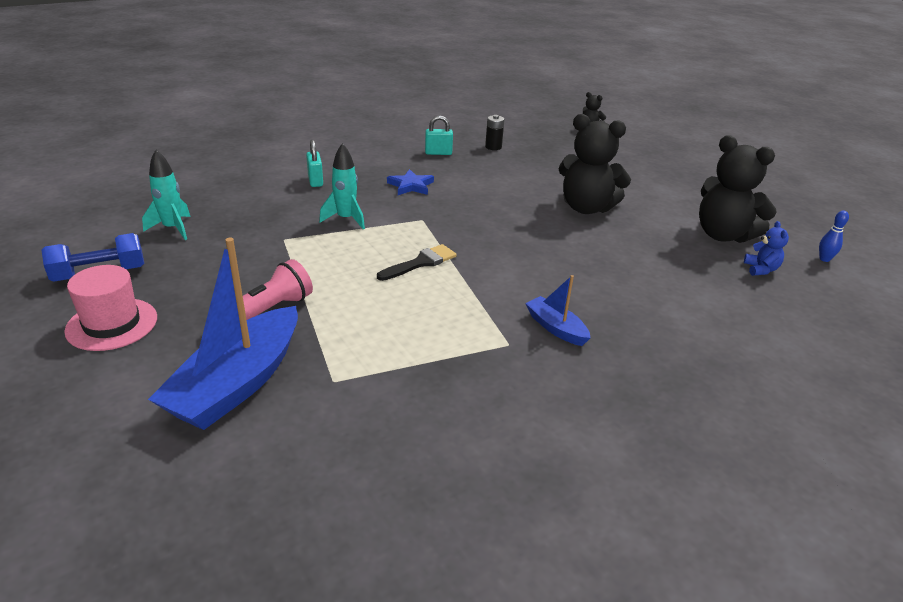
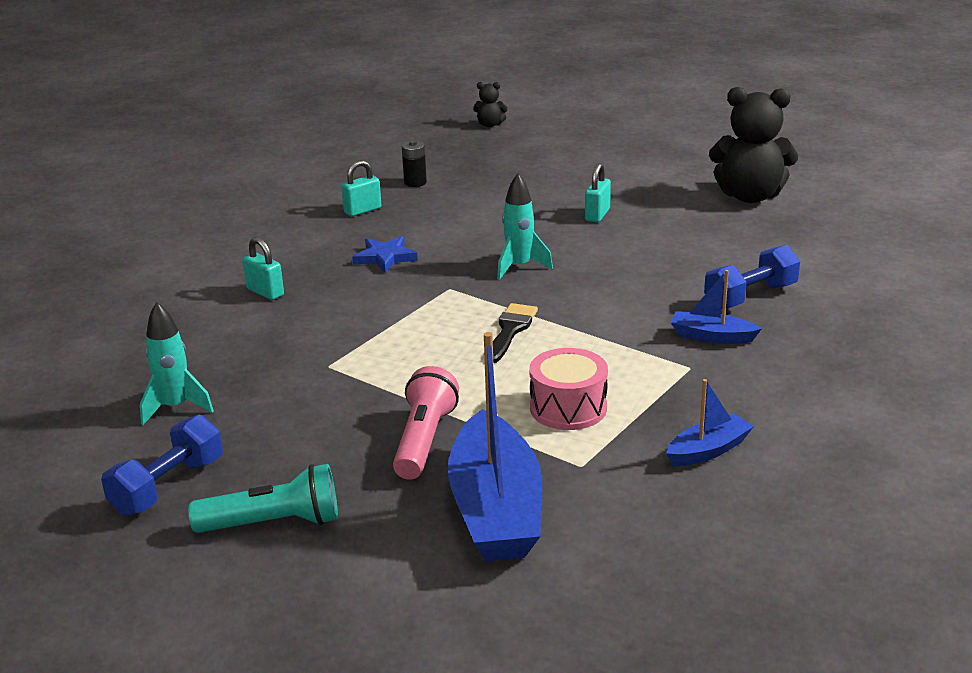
camera: 30 degrees left, 5 degrees down
pink hat [64,265,157,351] -> turquoise flashlight [188,464,338,533]
turquoise rocket [319,143,365,229] -> turquoise rocket moved to [497,174,553,280]
black teddy bear [559,114,631,214] -> turquoise padlock [585,163,611,222]
blue teddy bear [744,221,789,276] -> none
blue bowling pin [819,211,849,262] -> none
none -> pink drum [529,348,608,430]
none -> blue boat [666,379,754,466]
none -> blue dumbbell [704,245,800,309]

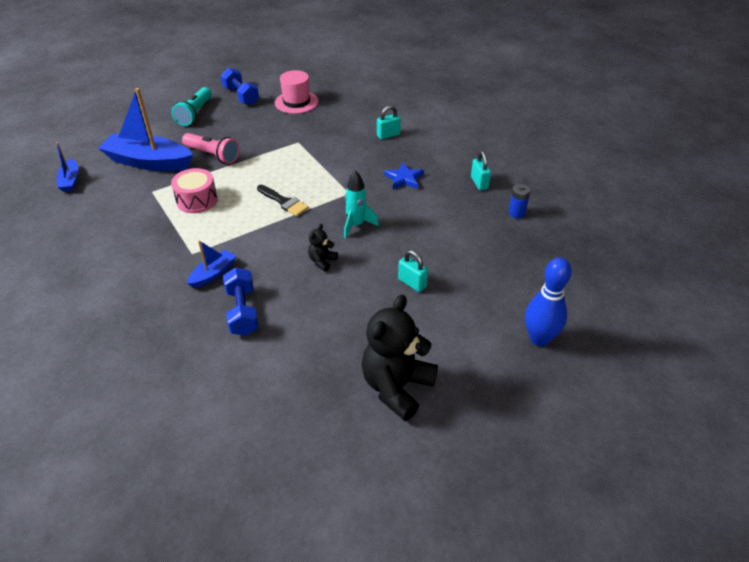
camera: 110 degrees right, 15 degrees up
turquoise rocket [140,302,214,425] -> pink hat [275,70,318,114]
black battery [402,140,427,187] -> blue battery [509,184,531,218]
black teddy bear [473,82,508,127] -> black teddy bear moved to [308,224,338,271]
blue boat [666,379,754,466] -> blue boat moved to [56,142,79,192]
none -> blue bowling pin [525,258,572,346]

